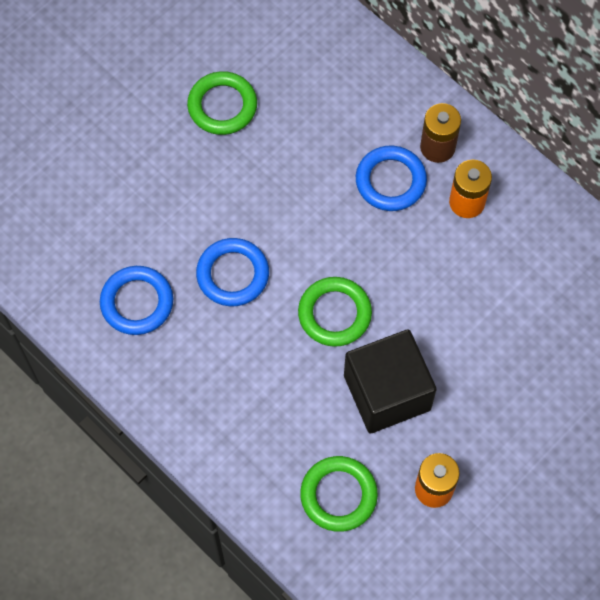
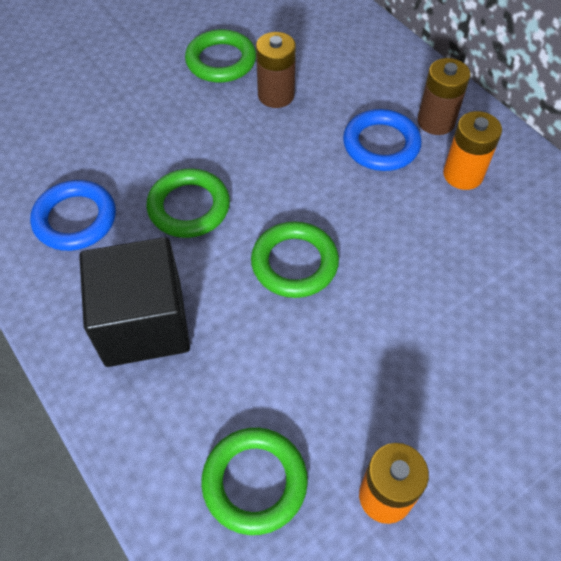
camera: 10 degrees right, 10 degrees down
blue ring [196,238,269,306] -> green ring [146,168,230,238]
black cube [344,329,437,434] -> black cube moved to [79,237,190,367]
none -> brown battery [256,32,296,108]

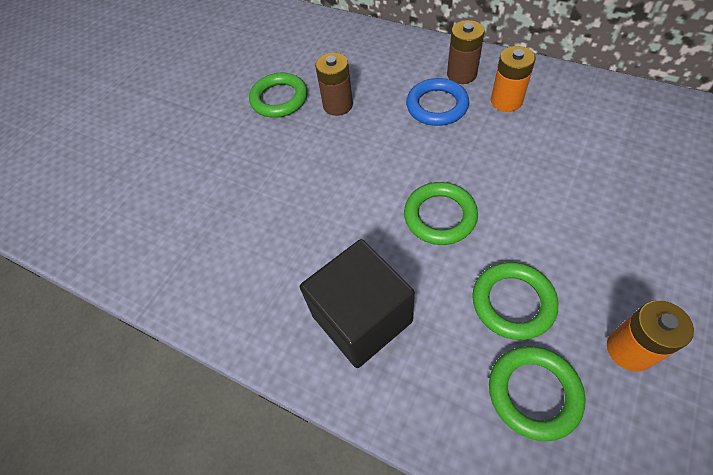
camera: 20 degrees left, 0 degrees up
blue ring [30,180,116,251] -> none
green ring [146,168,230,238] -> green ring moved to [472,262,558,340]

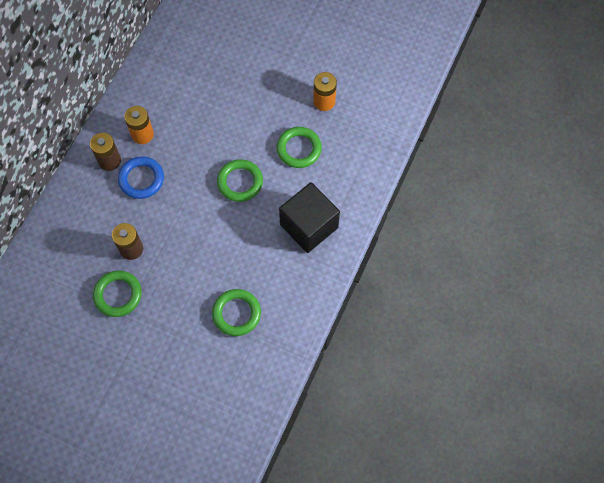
camera: 100 degrees left, 10 degrees up
green ring [489,346,586,441] -> green ring moved to [212,289,261,336]

